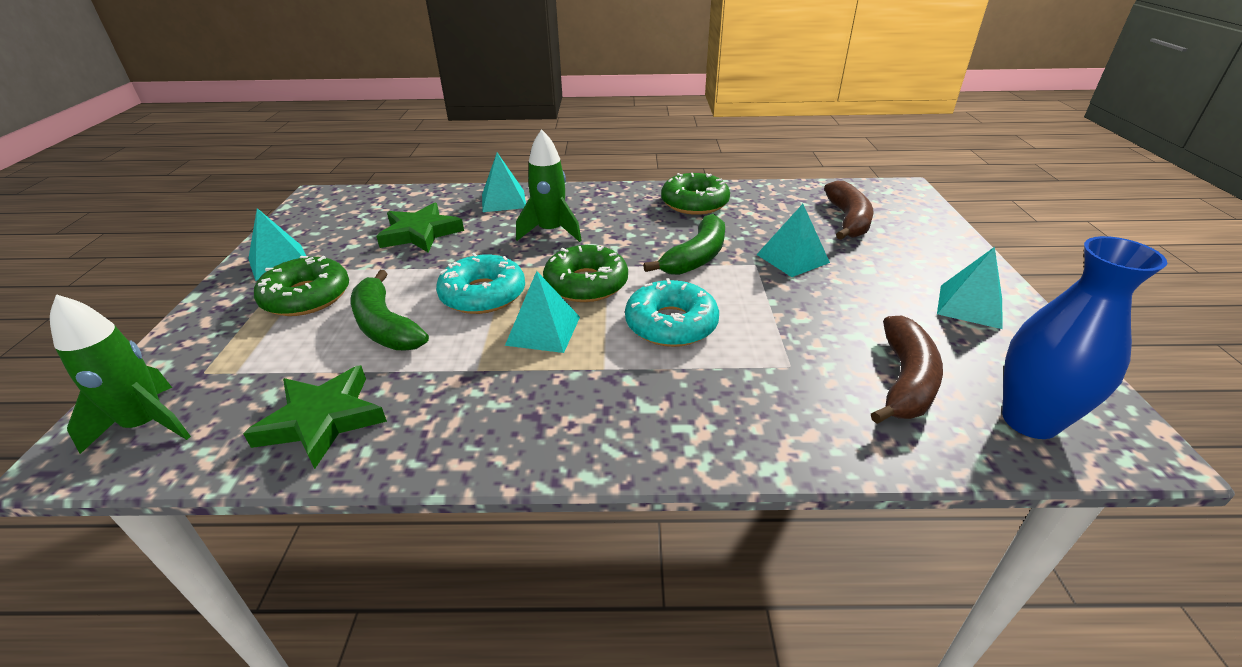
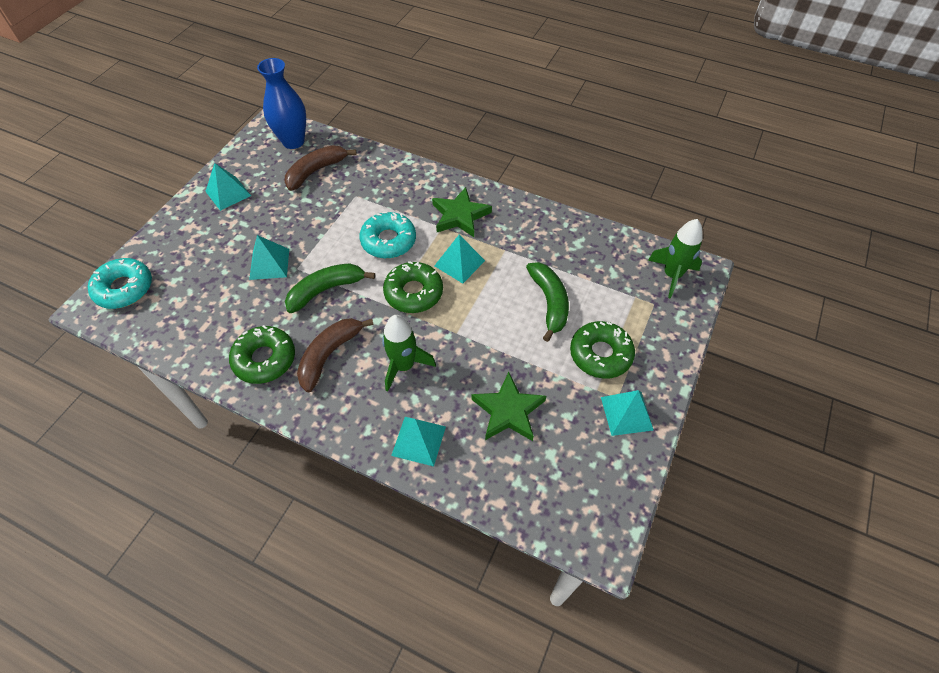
camera: 155 degrees left, 20 degrees up
green star [243,365,387,469] -> green star moved to [432,187,492,237]
turquoise donut [436,253,525,314] -> turquoise donut moved to [88,258,152,309]
brown banana [824,181,874,240] -> brown banana moved to [297,318,374,392]

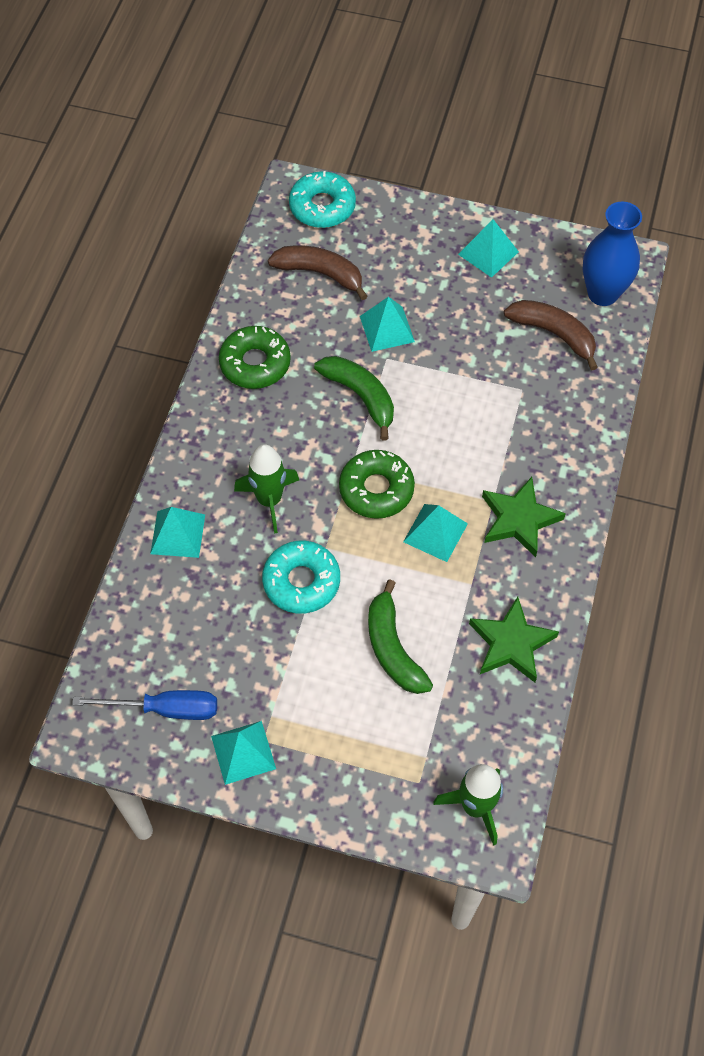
camera: 80 degrees right, 5 degrees up
brown banana [297,318,374,392] -> brown banana moved to [268,245,367,300]
turquoise donut [359,212,416,259] -> turquoise donut moved to [262,541,340,614]
green star [472,372,546,441] -> green star moved to [469,597,559,682]
green banana [526,262,569,342] -> green banana turned 90 degrees clockwise [368,579,433,694]
green donut [570,321,635,379] -> none
none -> blue screwdriver [72,690,217,720]

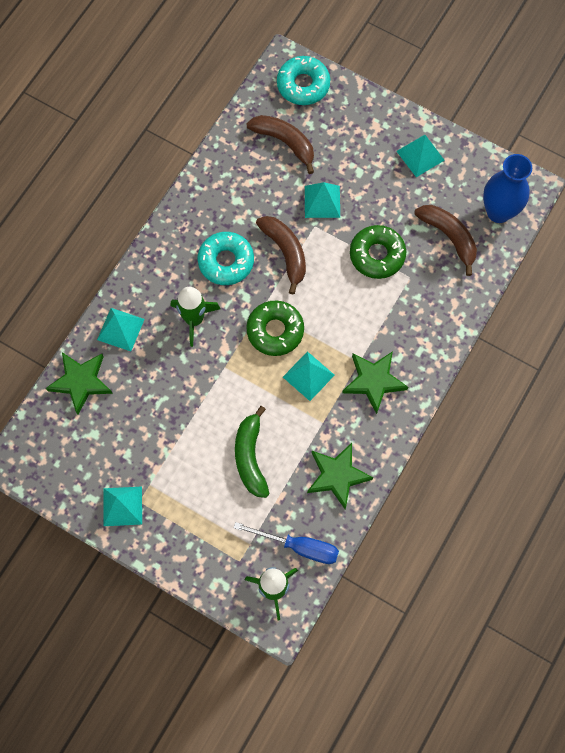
camera: 15 degrees right, 10 degrees up
blue screwdriver [72,690,217,720] -> blue screwdriver moved to [234,522,339,564]
green donut [219,326,291,389] -> green donut moved to [350,225,406,279]
turquoise donut [262,541,340,614] -> turquoise donut moved to [197,232,254,285]
green banana [314,356,394,440] -> brown banana [256,216,306,294]
none -> green star [46,352,113,415]

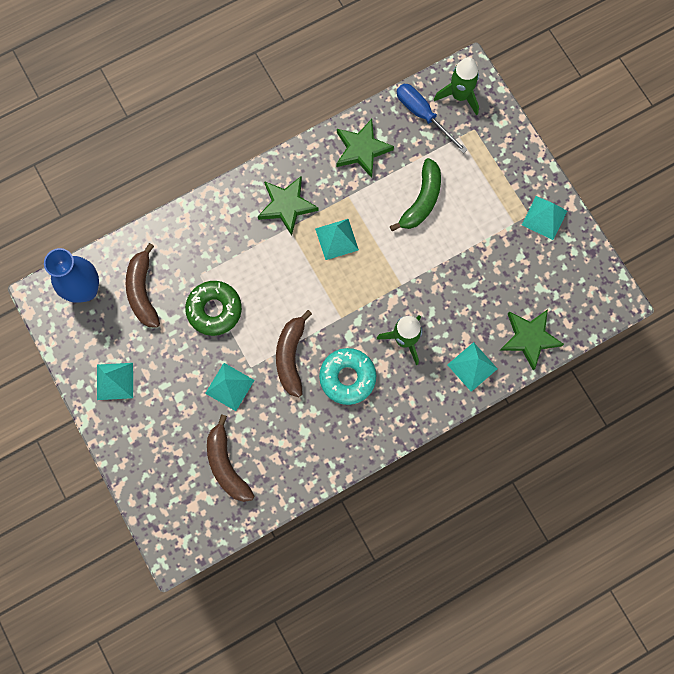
camera: 150 degrees left, 5 degrees up
green donut [246,301,304,356] -> none
turquoise donut [277,56,330,105] -> none

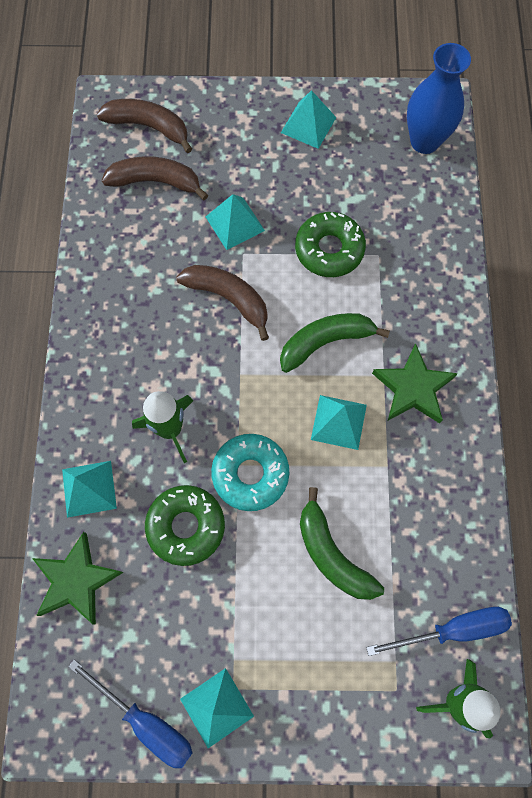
camera: 120 degrees right, 5 degrees down
brown banana [126,243,160,328] -> brown banana moved to [97,99,192,153]
turquoise donut [319,348,376,405] -> turquoise donut moved to [211,434,289,511]
green star [337,119,394,178] -> none
none -> blue screwdriver [68,659,193,768]
none -> green donut [145,485,225,566]
none -> green banana [280,313,390,373]

